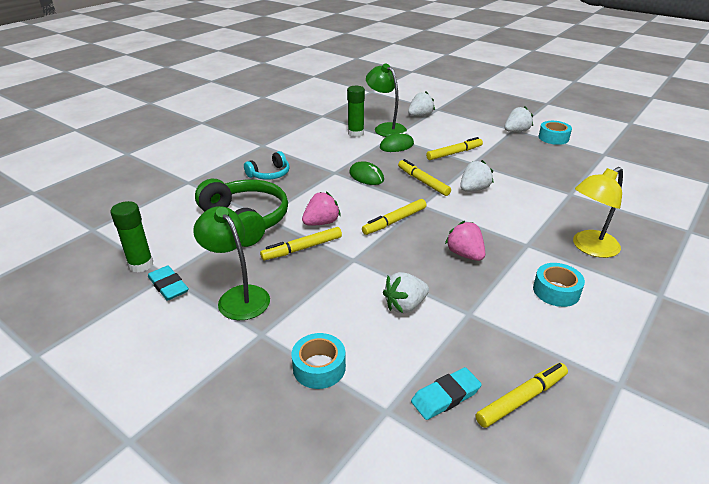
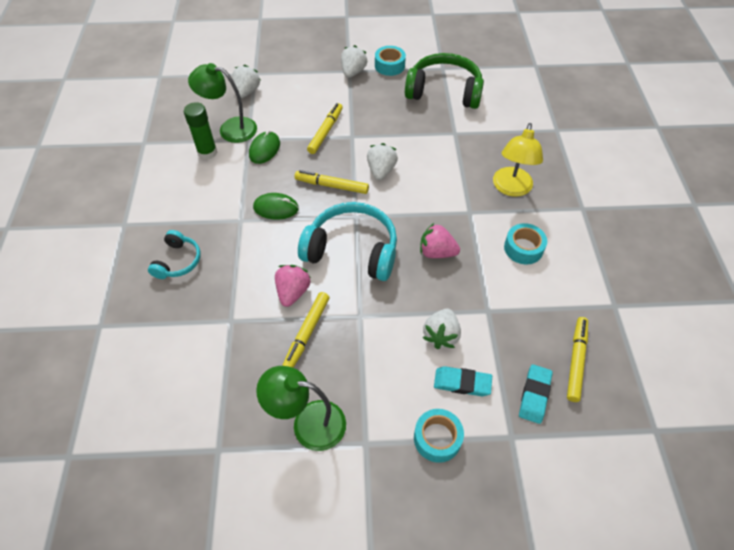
camera: 40 degrees left, 20 degrees up
green glue stick [111,201,153,272] -> none
turquoise eraser [148,266,189,301] -> turquoise eraser moved to [434,366,492,396]
green headphones [195,179,288,247] -> green headphones moved to [405,53,484,109]
yellow marker [362,199,426,235] -> turquoise headphones [298,202,397,281]

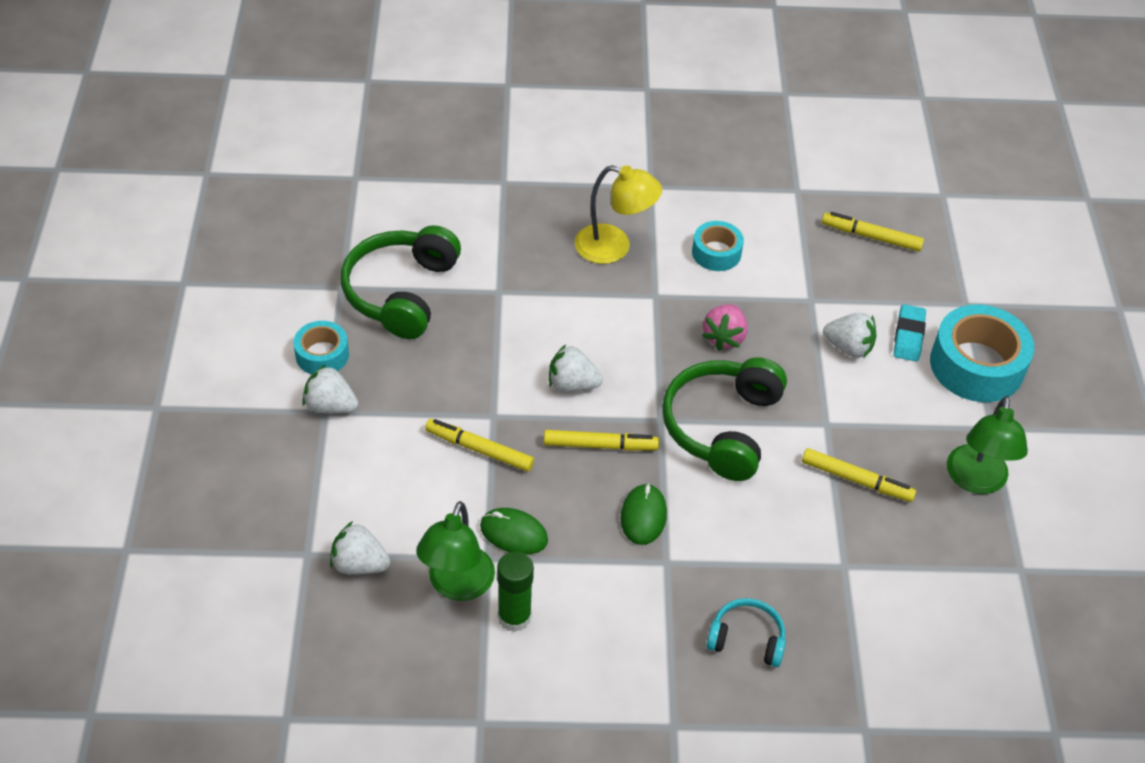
camera: 90 degrees left, 5 degrees down
pink strawberry [275,265,311,307] -> none
yellow marker [295,170,369,194] -> yellow marker turned 105 degrees counterclockwise [544,430,659,451]
turquoise headphones [298,202,397,281] -> green headphones [662,358,787,481]
turquoise tape [414,409,464,463] -> turquoise tape [930,305,1034,402], size x1.80
turquoise eraser [519,364,553,424] -> none

